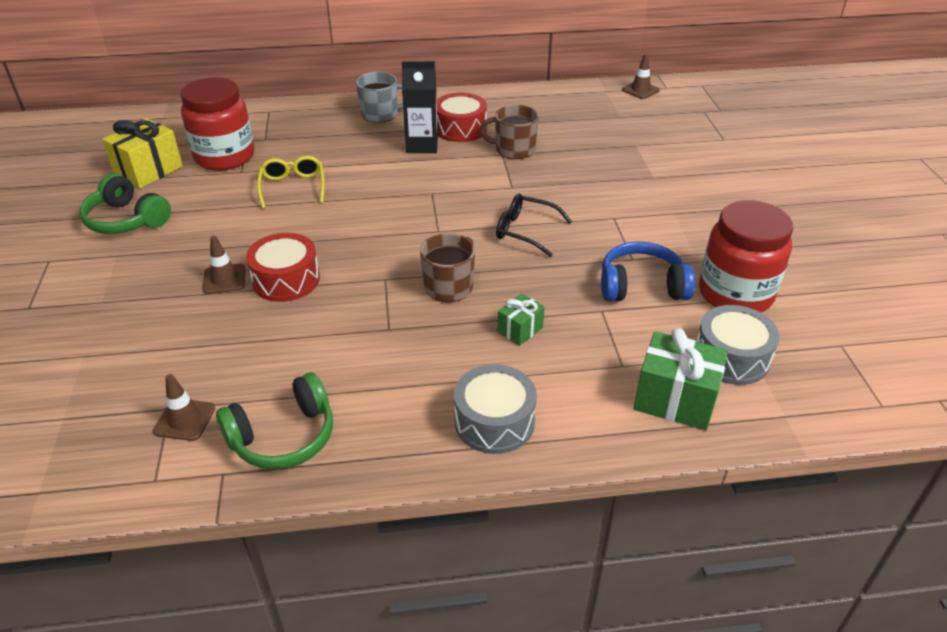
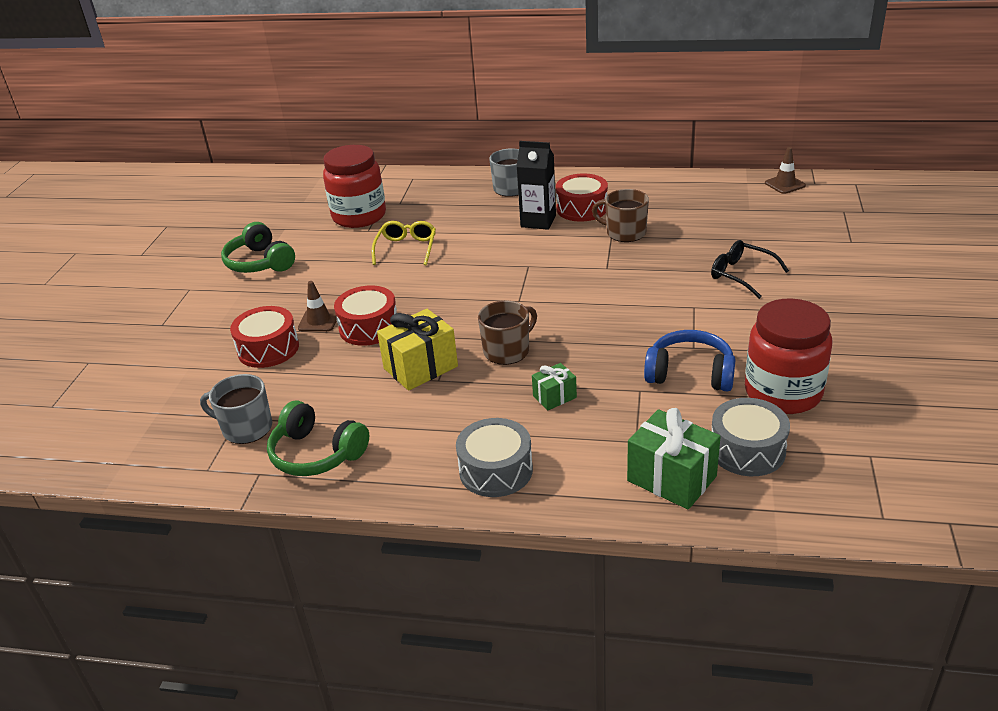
camera: 20 degrees right, 5 degrees down
yellow gift [102,118,183,189] -> yellow gift moved to [377,309,458,391]
brown traffic cone [153,374,215,441] -> grey mug [200,374,272,444]
green headphones [216,372,333,470] -> green headphones turned 45 degrees clockwise [267,401,369,476]
black glasses [496,194,572,257] -> black glasses moved to [711,240,789,299]
none -> red drum [230,306,299,368]

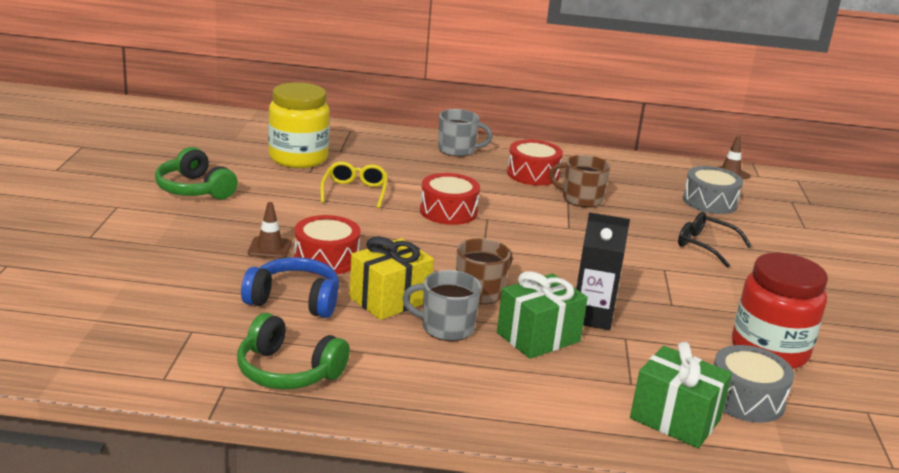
camera: 10 degrees left, 10 degrees down
grey mug [200,374,272,444] -> grey mug moved to [402,270,481,341]
red drum [230,306,299,368] -> red drum moved to [420,173,480,225]
red jar [323,145,386,228] -> yellow jar [268,82,330,168]
grey drum [456,418,533,497] -> grey drum moved to [683,166,743,214]
black carton [516,141,556,230] -> black carton moved to [576,212,630,330]
green gift [532,363,577,410] -> green gift [497,271,588,359], size x1.81
blue headphones [644,330,736,392] -> blue headphones moved to [241,257,339,318]

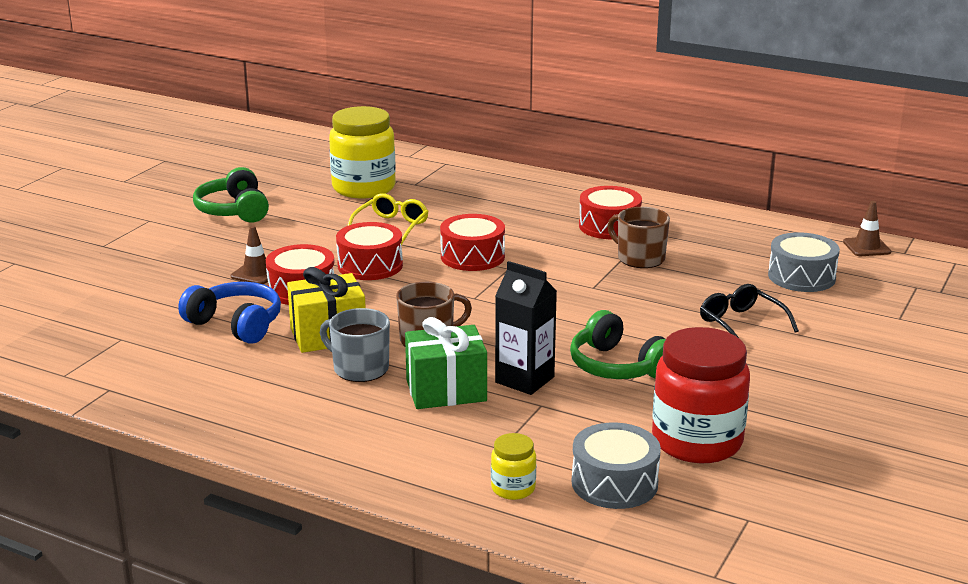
camera: 25 degrees right, 0 degrees up
green headphones [237,313,350,389] -> green headphones moved to [570,310,666,379]
grey mug [438,109,493,157] -> none
green gift [630,342,732,448] -> yellow jar [491,433,536,500]
none -> red drum [336,222,403,280]

